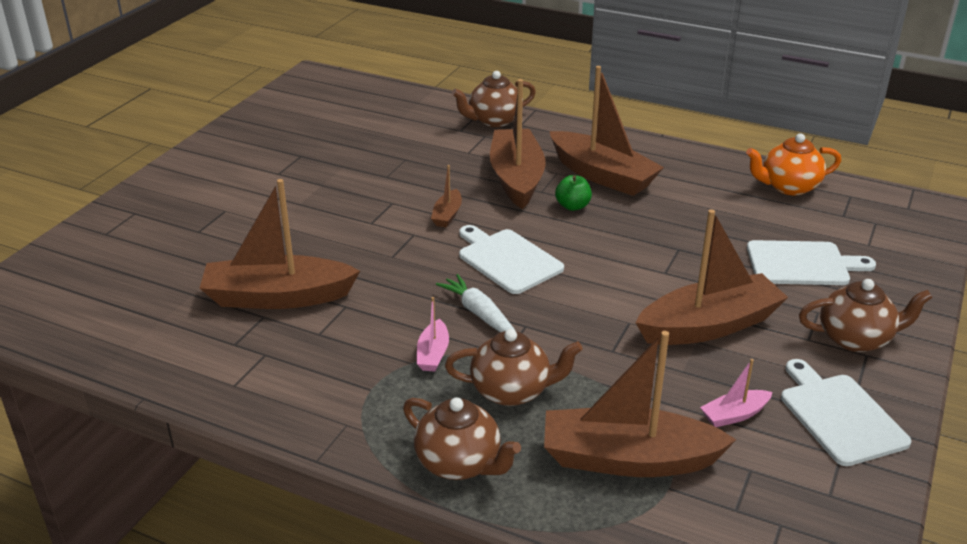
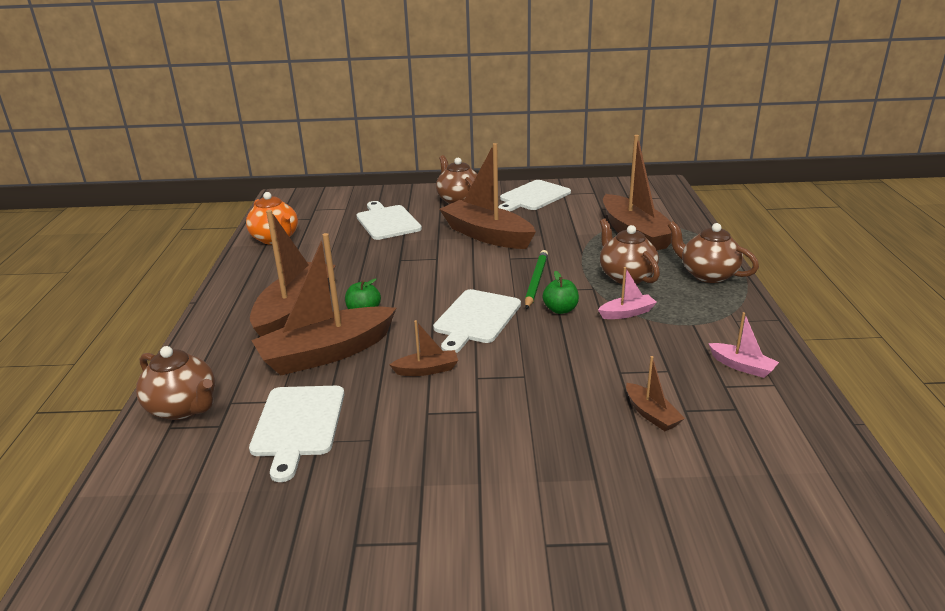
camera: 115 degrees left, 5 degrees down
brown boat [199,179,360,309] -> brown boat [626,356,685,431], size x0.45
brown teapot [403,397,521,480] -> brown teapot turned 60 degrees counterclockwise [668,221,759,283]
white carrot [436,274,515,332] -> green apple [542,271,579,314]
pink boat [700,359,772,427] -> pink boat moved to [708,312,779,378]
none -> white cutting board [249,386,344,482]
none -> green pencil [525,250,548,309]

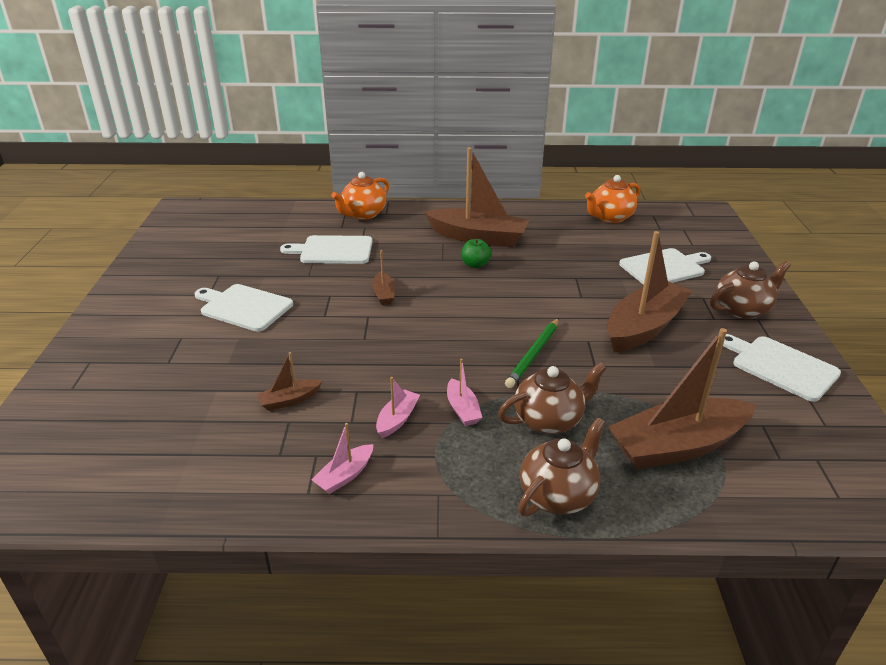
camera: 90 degrees right, 5 degrees up
brown teapot [136,346,215,420] -> orange teapot [331,172,389,220]
brown boat [251,233,396,375] -> none
white cutting board [433,289,521,353] -> white cutting board moved to [194,284,293,332]
green pencil [525,250,548,309] -> green pencil turned 105 degrees clockwise [505,318,559,388]
green apple [542,271,579,314] -> none
none -> pink boat [376,377,420,438]

